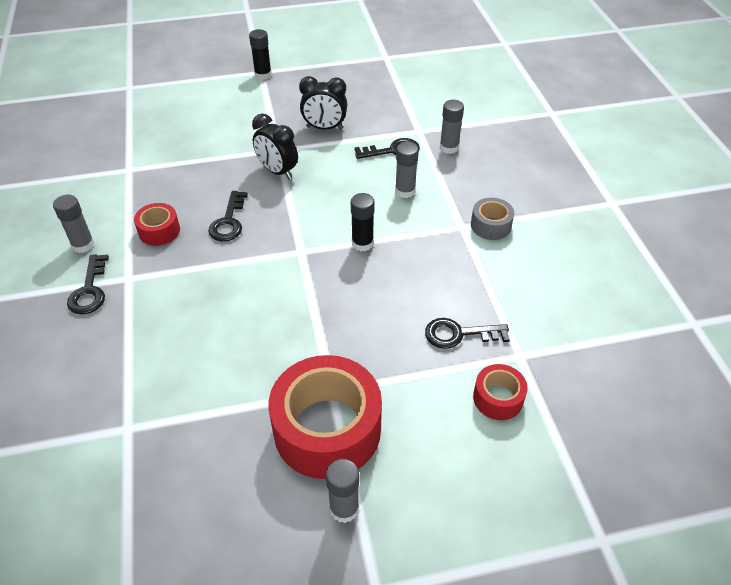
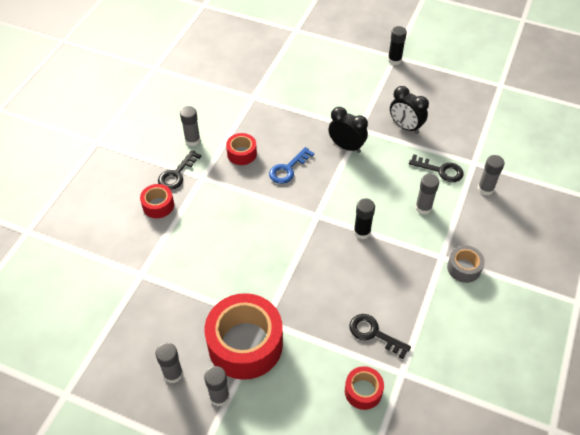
camera: 35 degrees right, 5 degrees up
black key [208,191,248,242] -> blue key [269,147,314,184]
black clock [252,114,298,180] -> black clock turned 135 degrees clockwise [329,107,368,153]
none -> red tape [140,184,174,218]
none -> grey glue stick [156,343,183,383]

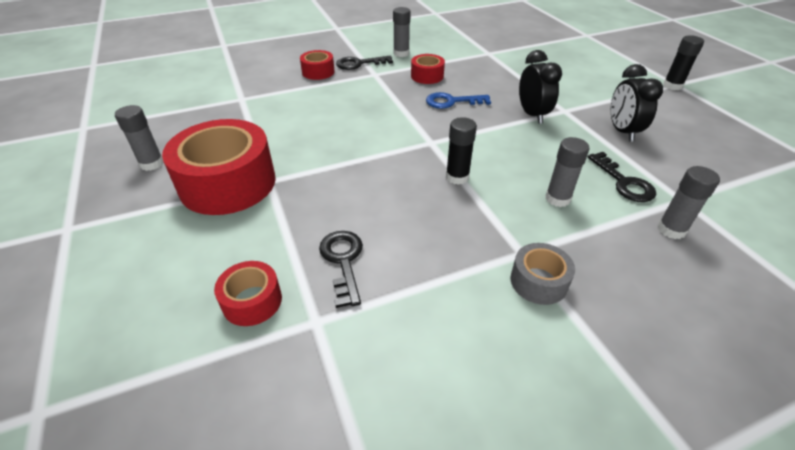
camera: 45 degrees right, 10 degrees down
grey glue stick [204,366,229,407] -> none

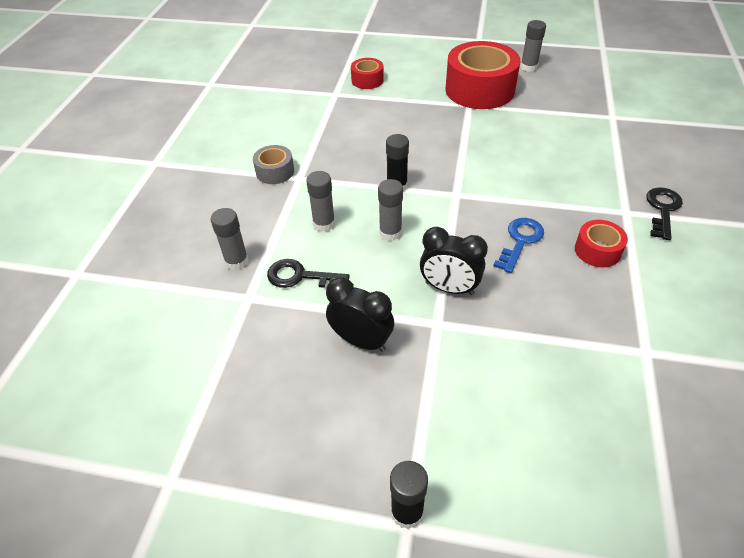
camera: 125 degrees right, 5 degrees up
red tape [300,50,335,80] -> none
black key [319,231,363,308] -> none
grey glue stick [393,7,411,57] -> grey glue stick moved to [378,179,403,241]

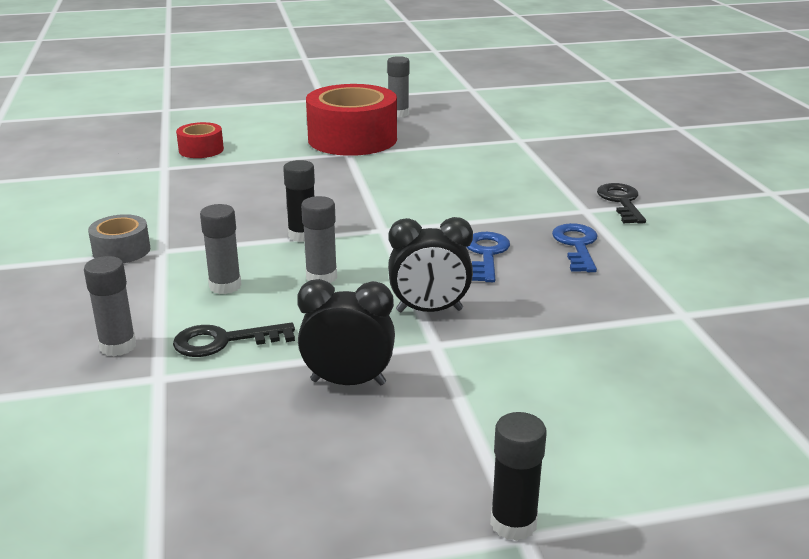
camera: 25 degrees left, 20 degrees down
red tape [575,220,628,267] -> blue key [552,223,598,272]

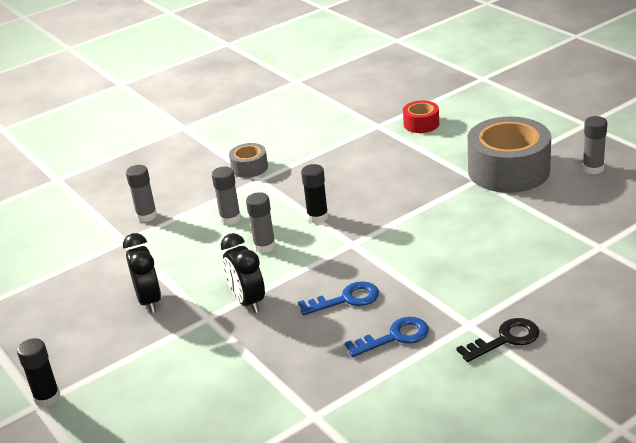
camera: 70 degrees right, 5 degrees up
black key [173,323,295,357] -> none
red tape [306,84,397,156] -> grey tape [468,117,551,193]

